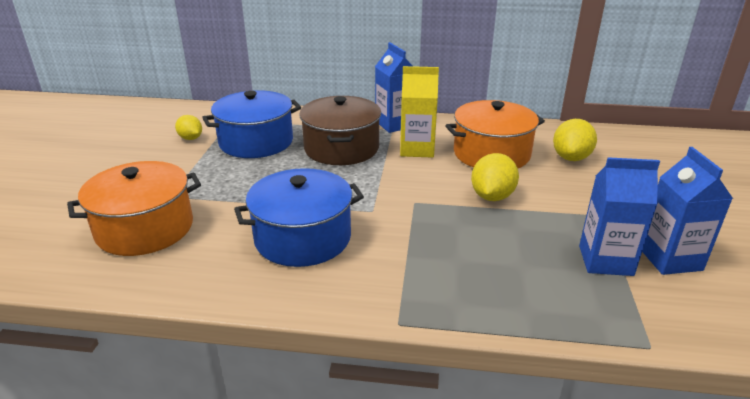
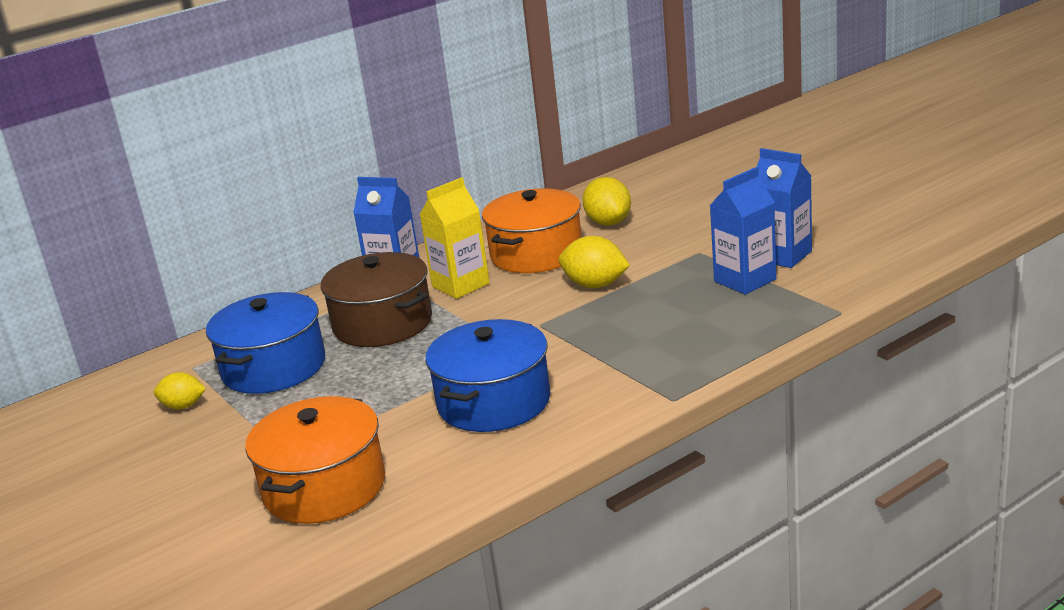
camera: 40 degrees left, 5 degrees down
yellow lemon [471,153,519,201] -> yellow lemon turned 45 degrees counterclockwise [559,236,630,288]

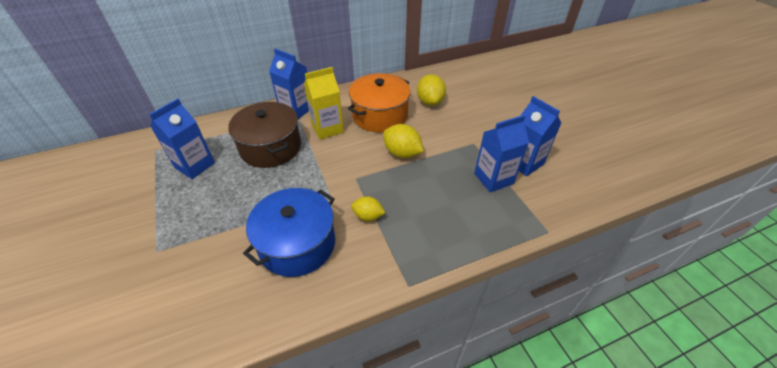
camera: 10 degrees right, 20 degrees up
yellow lemon [154,372,206,409] -> yellow lemon moved to [351,196,385,221]
blue pot [206,292,325,394] -> blue carton [149,98,215,179]
orange pot [245,396,385,524] -> none

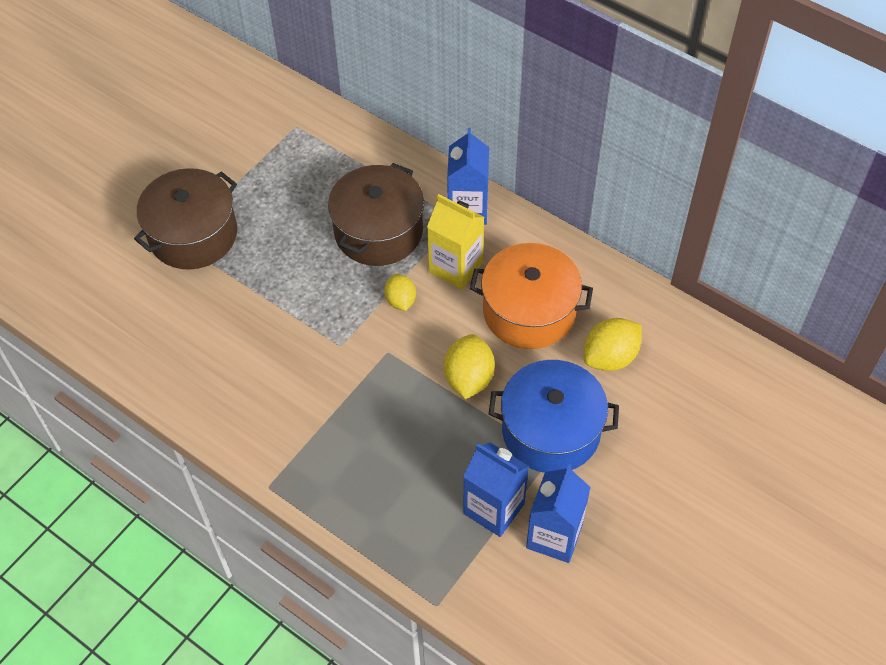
camera: 60 degrees right, 10 degrees up
blue carton [149,98,215,179] -> none
blue pot [243,188,335,277] -> blue pot moved to [489,360,619,473]
yellow lemon [351,196,385,221] -> yellow lemon moved to [384,274,416,311]
none -> brown pot [134,168,237,269]

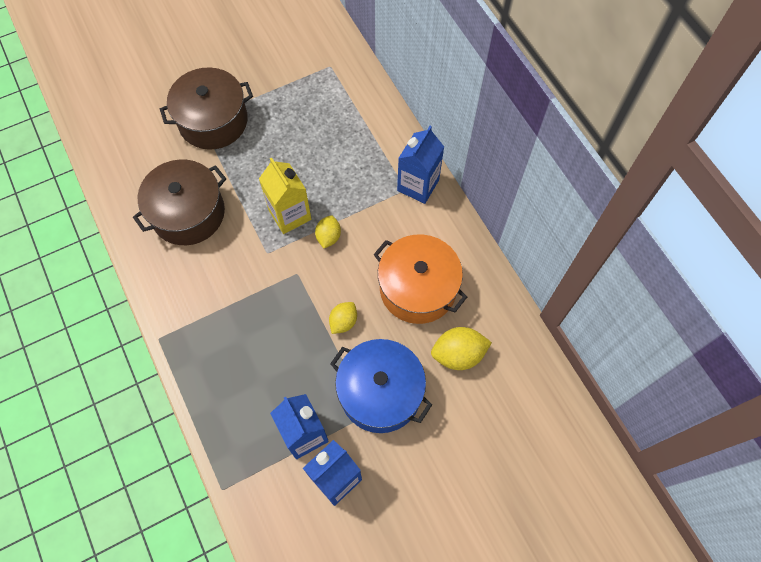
camera: 25 degrees right, 10 degrees up
brown pot [328,163,424,266] -> brown pot moved to [133,159,226,245]
yellow carton [427,194,484,290] -> yellow carton moved to [259,157,311,234]
yellow lemon [444,334,495,399] -> yellow lemon [329,302,357,334], size x0.64

